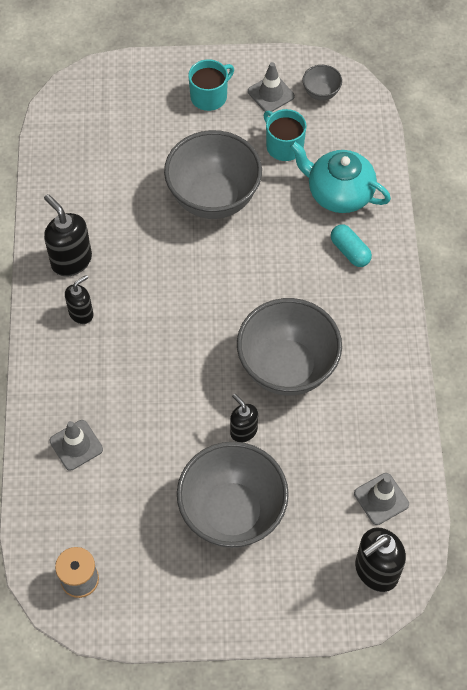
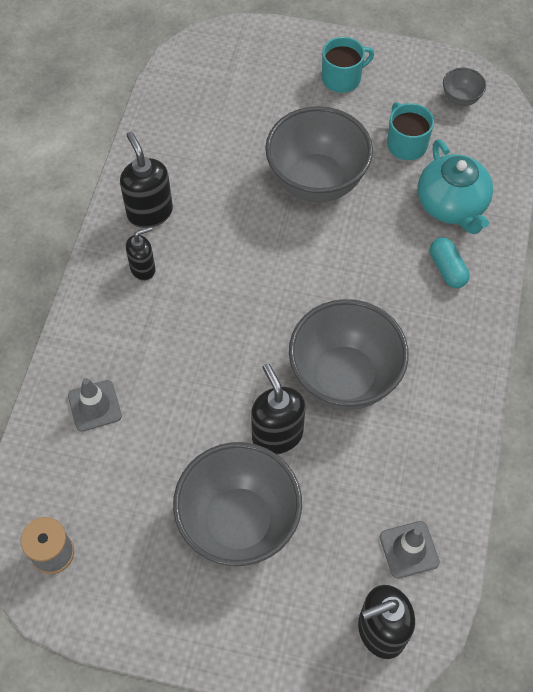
camera: 15 degrees right, 0 degrees up
black soap dispenser [230,394,258,442] -> black soap dispenser [251,363,305,454], size x1.59
grey traffic cone [248,62,295,112] -> none
turquoise teapot [290,141,391,213] -> turquoise teapot turned 150 degrees counterclockwise [418,139,493,234]

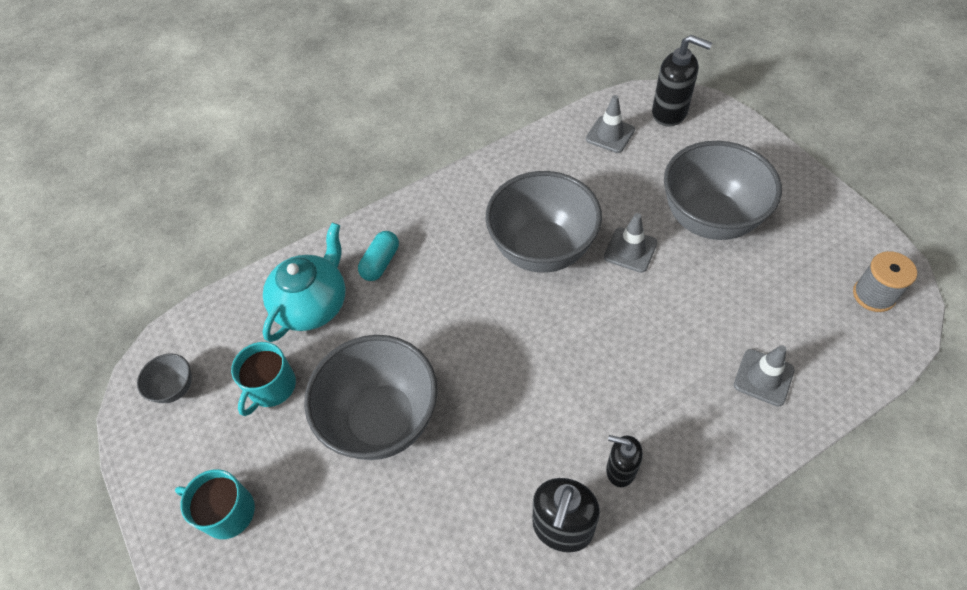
camera: 130 degrees left, 5 degrees down
black soap dispenser [251,363,305,454] -> grey traffic cone [604,213,657,273]

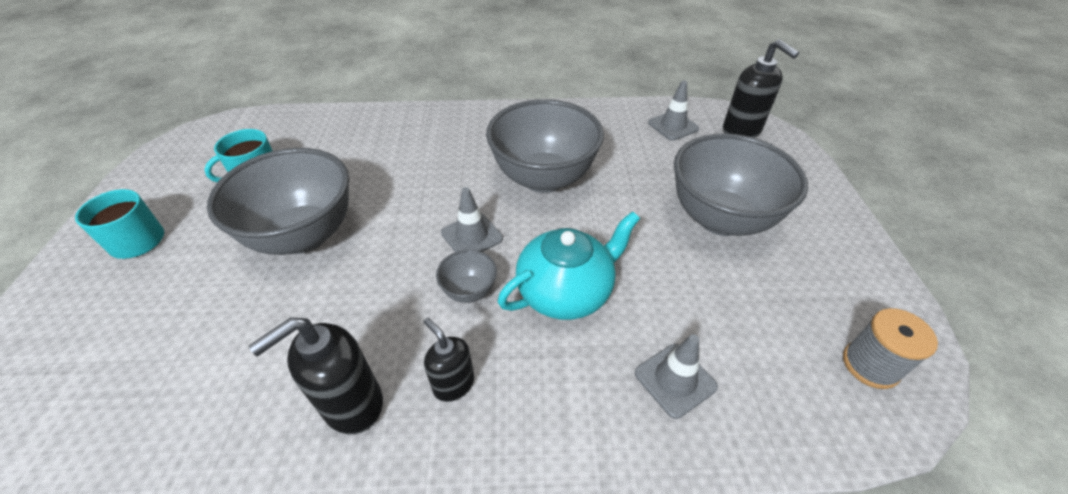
camera: 25 degrees right, 10 degrees down
grey bowl [137,354,192,403] -> grey bowl moved to [436,250,497,303]
turquoise teapot [263,223,345,342] -> turquoise teapot moved to [498,211,640,320]
turquoise capsule [358,231,399,281] -> none
grey traffic cone [604,213,657,273] -> grey traffic cone moved to [441,187,503,252]

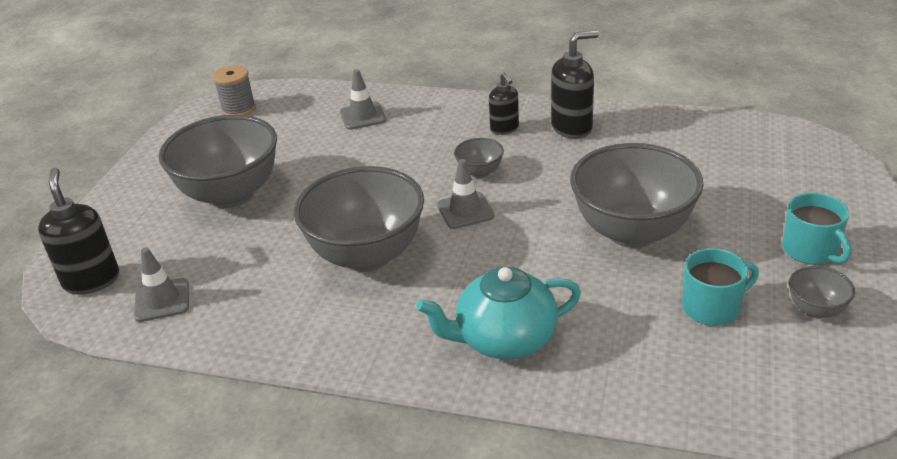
camera: 160 degrees left, 10 degrees down
turquoise teapot [498,211,640,320] -> turquoise teapot moved to [416,267,581,359]
none -> grey bowl [789,266,855,319]

